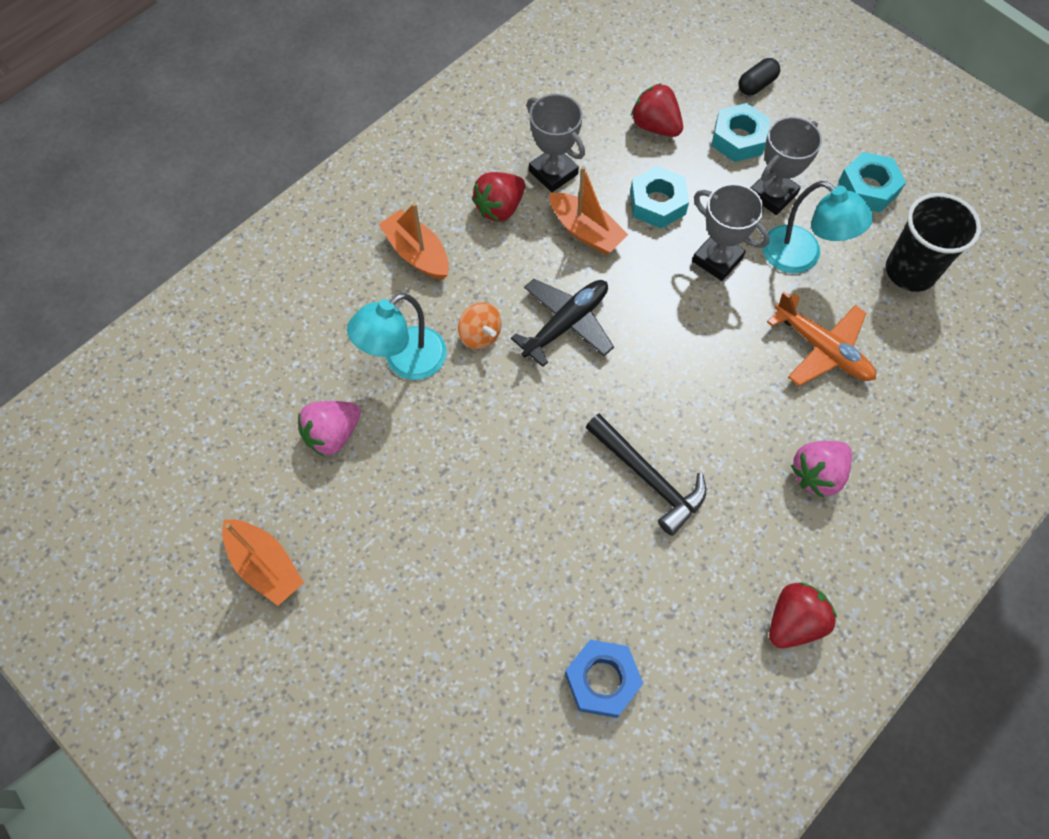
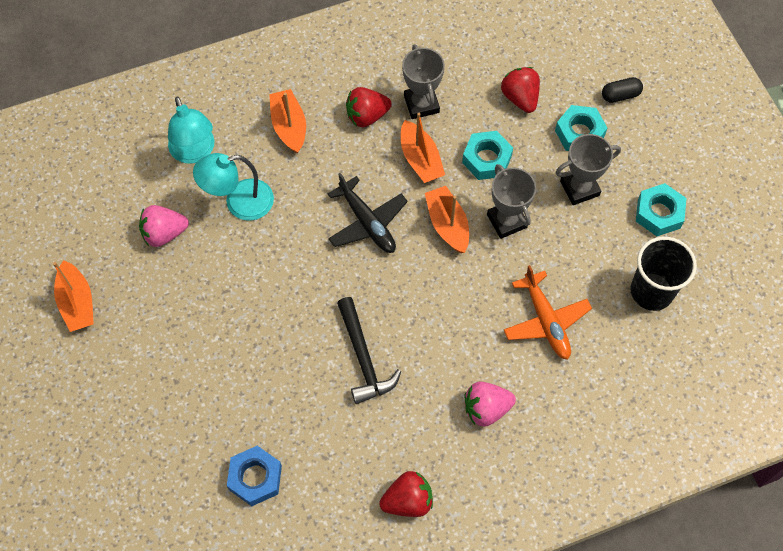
camera: 25 degrees right, 0 degrees up
orange spinning top [458,302,502,349] -> none
black plane [511,279,614,367] -> black plane turned 75 degrees clockwise [328,173,408,253]
turquoise lamp [762,181,873,273] -> turquoise lamp moved to [168,96,214,164]
none -> orange boat [425,186,469,253]

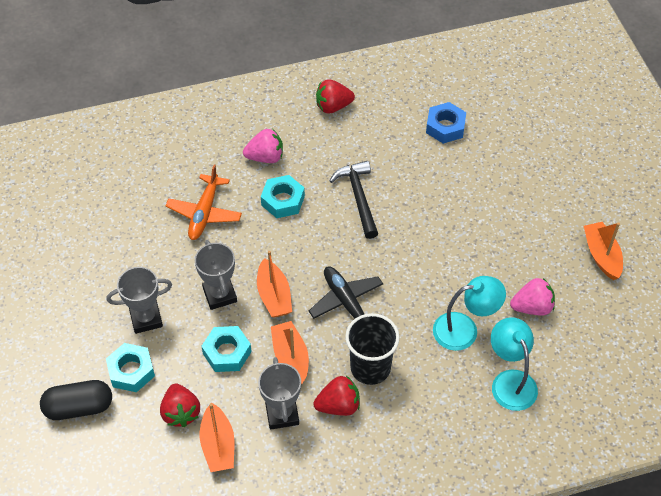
camera: 175 degrees left, 10 degrees down
orange boat [269,89,306,154] -> orange boat moved to [200,403,234,472]
orange plane [504,265,592,360] -> orange plane turned 150 degrees counterclockwise [165,165,242,240]
black capsule [602,77,643,103] -> black capsule [40,380,112,420], size x1.66
black cup [630,236,697,311] -> black cup moved to [345,313,400,385]
turquoise nut [636,183,686,236] -> turquoise nut moved to [261,175,305,218]

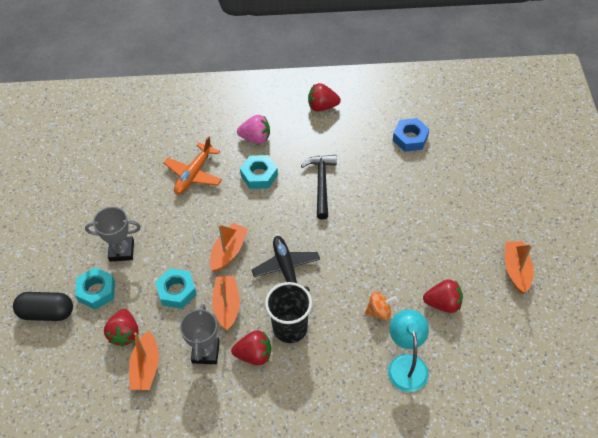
camera: 15 degrees right, 0 degrees up
grey trophy [195,240,237,310] -> none
orange boat [257,251,292,318] -> orange boat turned 150 degrees counterclockwise [210,223,248,272]
turquoise lamp [433,276,506,351] -> orange spinning top [365,292,397,320]
pink strawberry [510,278,555,316] -> red strawberry [423,279,463,313]

